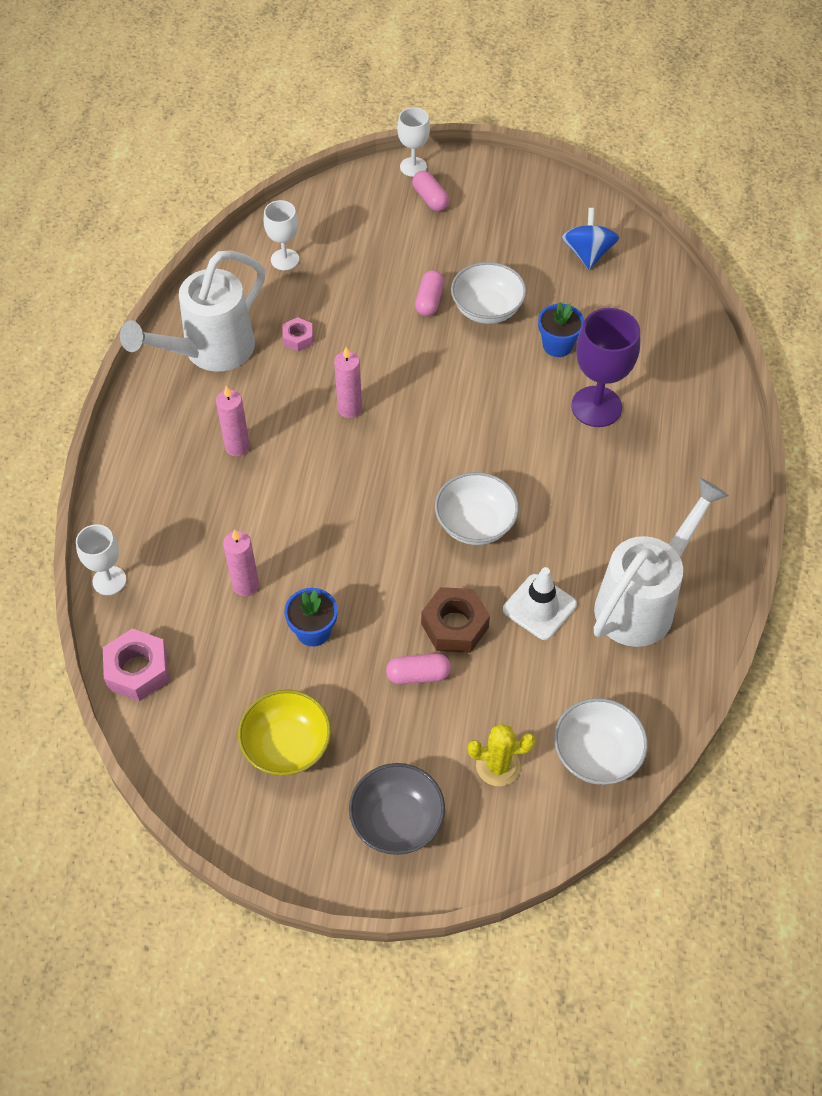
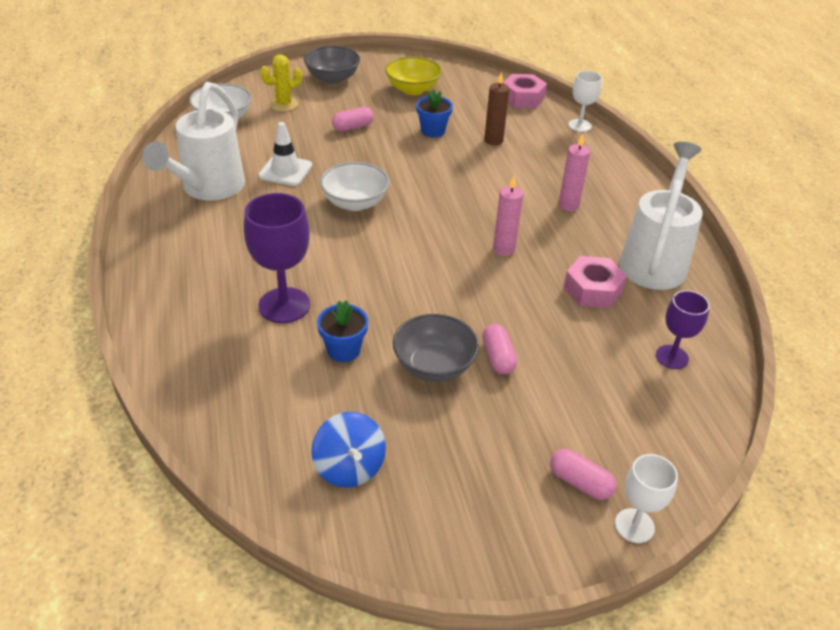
camera: 155 degrees right, 15 degrees down
pink candle [223,529,259,596] -> brown candle [484,72,509,145]
white goblet [263,200,299,270] -> purple goblet [656,290,710,369]
pink nut [282,317,313,352] -> pink nut [563,256,627,308], size x1.73
brown nut [421,587,490,653] -> none
white bowl [451,262,526,324] -> grey bowl [393,314,479,382]

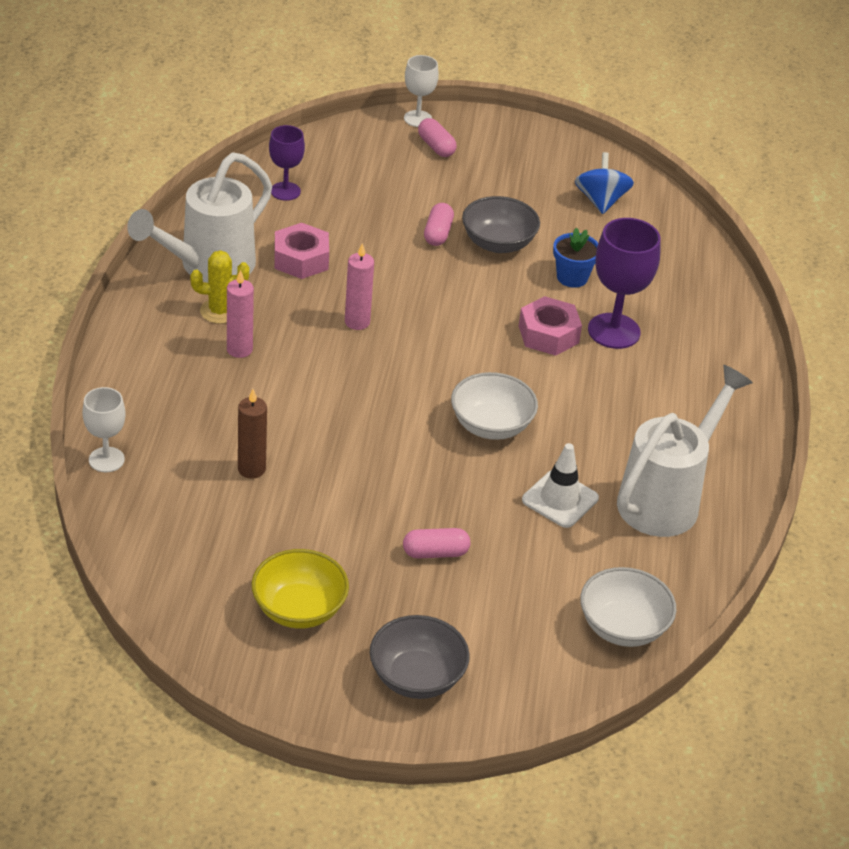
camera: 160 degrees left, 0 degrees up
yellow cactus [260,54,302,111] -> yellow cactus moved to [190,250,249,324]
blue flower pot [416,90,453,138] -> none
pink nut [503,74,547,108] -> pink nut moved to [519,296,582,356]

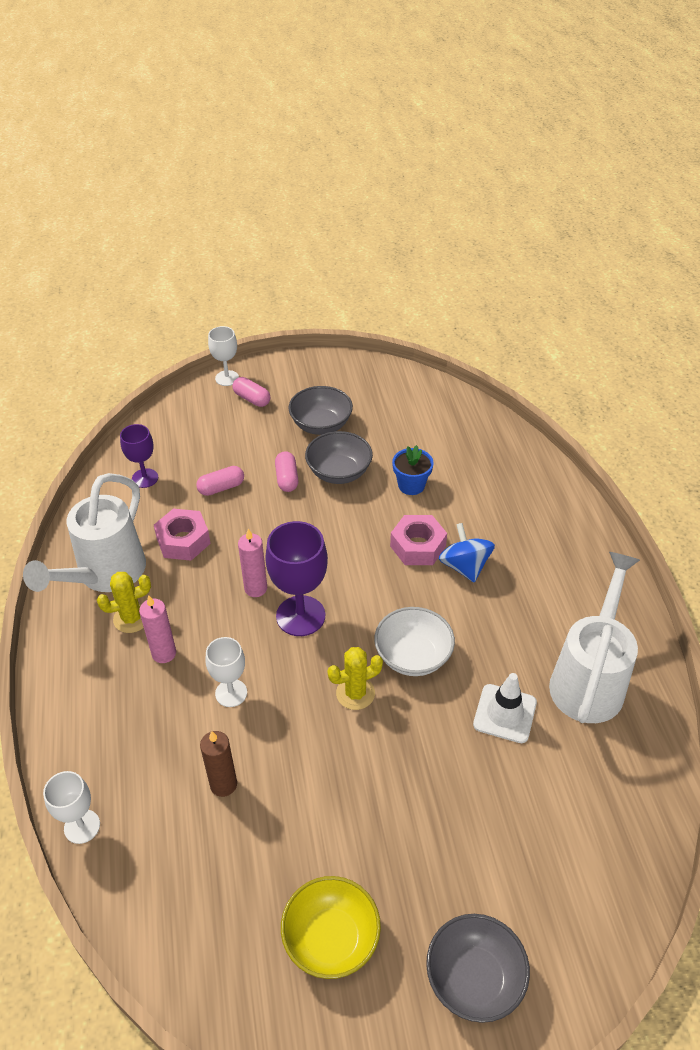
camera: 15 degrees left, 5 degrees up
pink capsule [403,528,470,558] -> pink capsule moved to [196,466,244,496]
blue spinning top [575,152,634,214] -> blue spinning top moved to [439,523,495,583]
white bowl [580,567,676,647] -> none
purple goblet [588,218,661,349] -> purple goblet moved to [265,521,328,636]
none -> white goblet [206,637,247,707]
none -> grey bowl [288,386,353,435]
none -> yellow cactus [328,647,383,710]

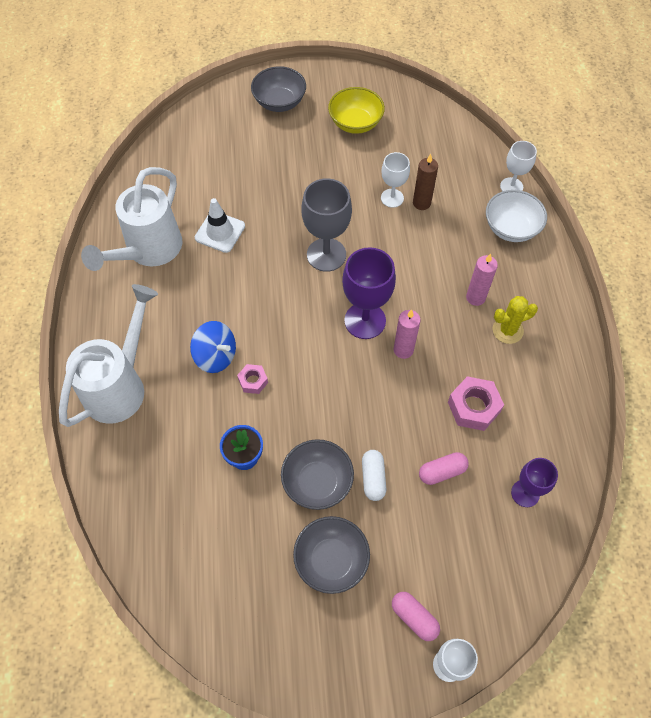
camera: 175 degrees left, 15 degrees up
white watering can [23,473,146,592] -> white watering can moved to [59,284,158,427]
white goblet [206,637,247,707] -> white goblet moved to [381,152,410,208]
pink capsule [275,452,299,492] -> white capsule [362,450,386,501]
yellow cactus [328,647,383,710] -> grey goblet [301,178,352,272]
white bowl [374,607,455,676] -> white bowl moved to [486,190,547,242]
pink nut [390,515,447,565] -> pink nut [237,364,268,394], size x0.58
blue spinning top [439,523,495,583] -> blue spinning top turned 45 degrees counterclockwise [190,321,236,373]

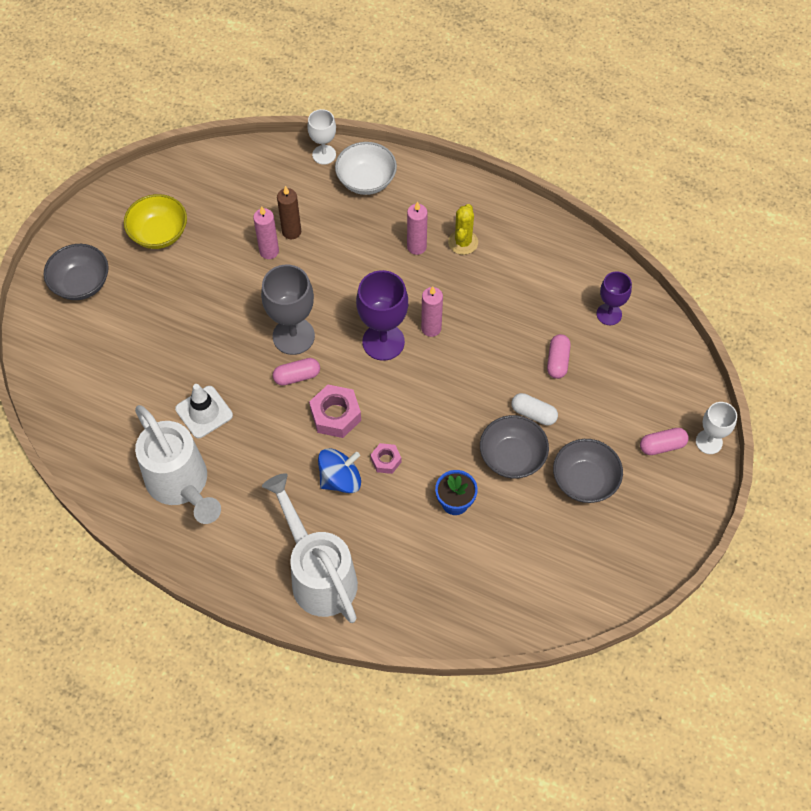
camera: 60 degrees left, 0 degrees up
white goblet [381,152,410,208] -> pink candle [253,207,279,259]
pink nut [448,376,504,431] -> pink nut moved to [309,385,361,438]
none -> pink capsule [273,358,320,386]

